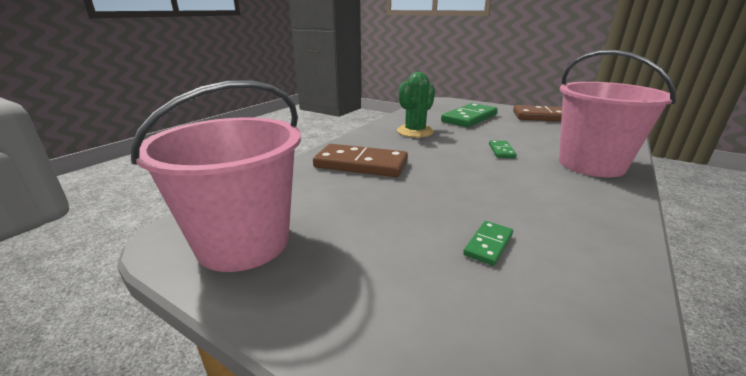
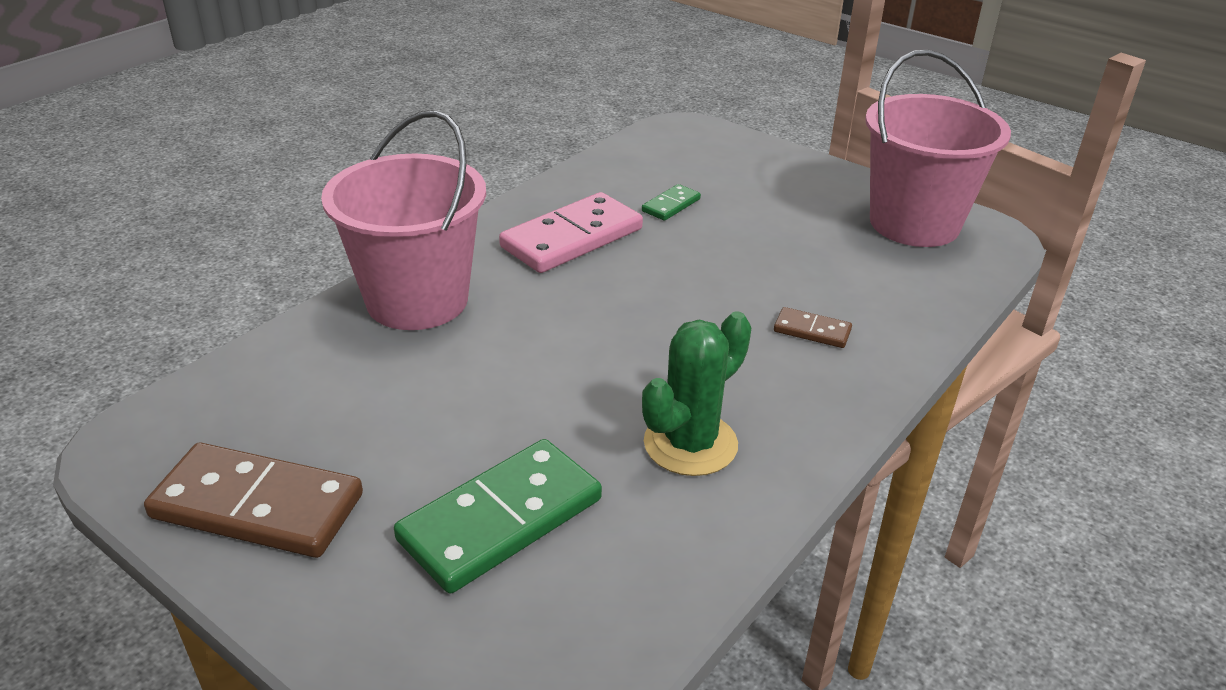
camera: 175 degrees left, 10 degrees up
brown domino [313,144,408,177] -> brown domino [774,307,852,348], size x0.47
green domino [489,140,517,158] -> none
none -> pink domino [499,192,643,273]

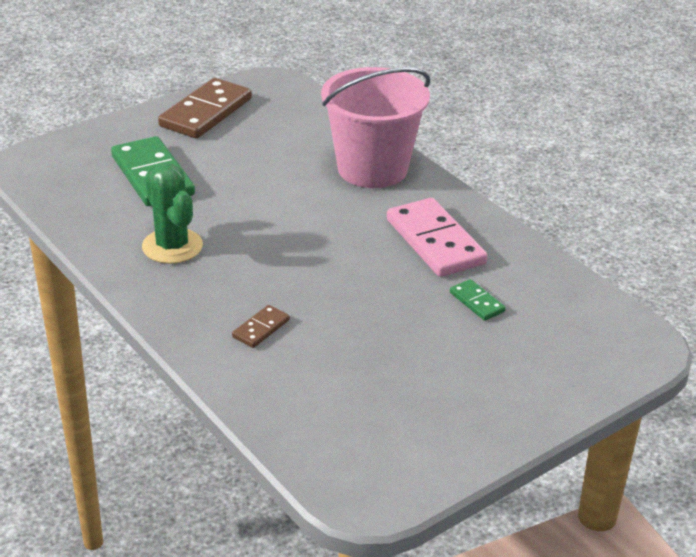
camera: 105 degrees right, 0 degrees up
pink bucket [865,50,1011,247] -> none

